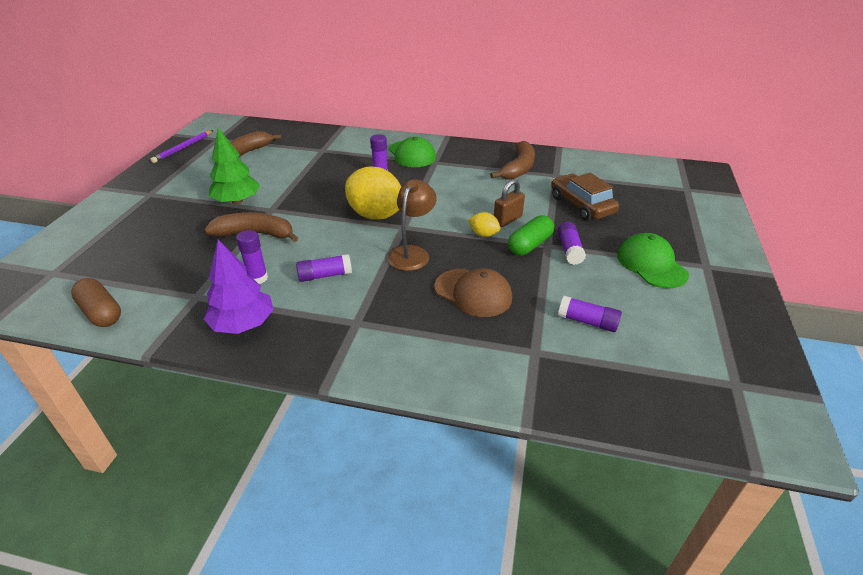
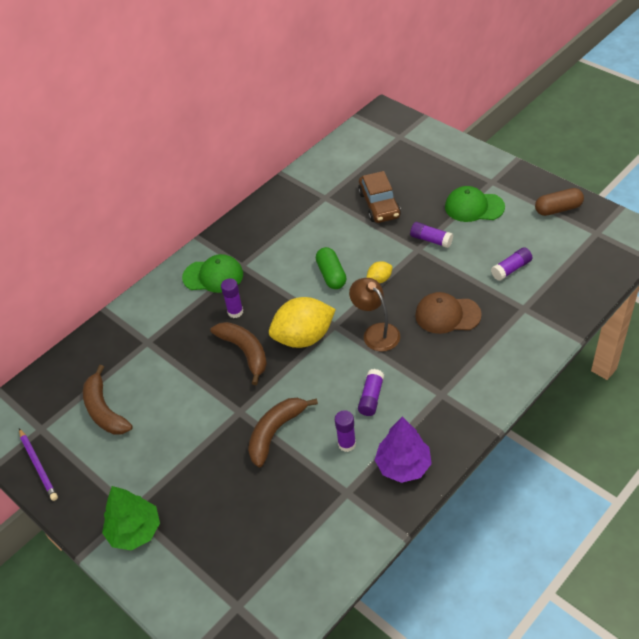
camera: 55 degrees left, 10 degrees up
brown capsule [71,278,121,327] -> brown capsule moved to [535,188,584,216]
green tree [209,128,260,204] -> green tree moved to [102,486,160,550]
brown cap [434,268,512,317] -> brown cap turned 150 degrees counterclockwise [415,292,482,334]
brown banana [490,141,535,180] -> brown banana moved to [210,322,267,385]
brown padlock [494,179,525,227] -> none
green capsule [508,215,554,255] -> green capsule moved to [316,247,346,289]
brown car [551,173,619,221] -> brown car turned 105 degrees counterclockwise [358,171,401,223]

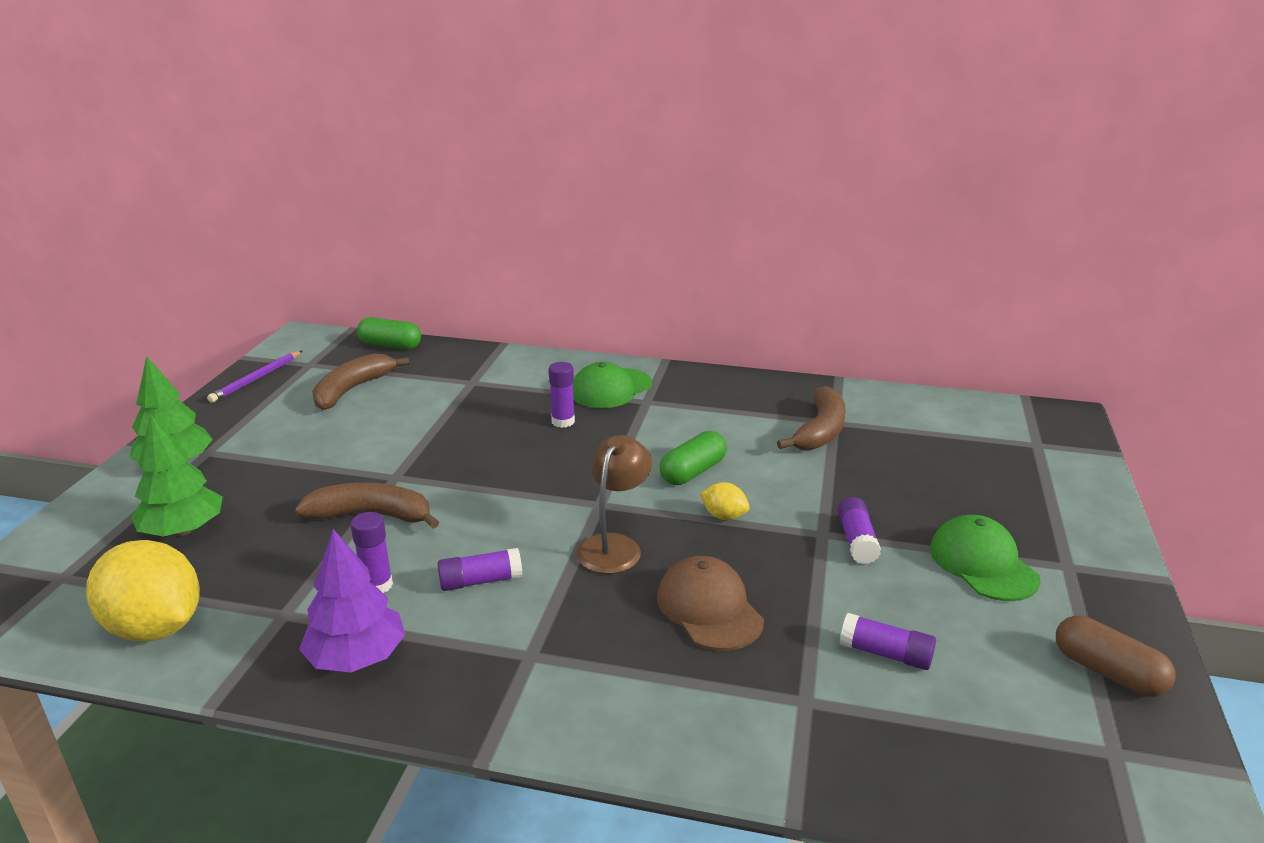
camera: 55 degrees right, 20 degrees down
green cap [182,254,243,293] -> green cap turned 75 degrees clockwise [573,362,652,408]
brown banana [210,322,267,385] -> brown banana moved to [777,386,846,450]
yellow lemon [269,297,336,348] -> yellow lemon moved to [86,540,200,642]
brown car [358,171,401,223] -> none
none -> green tree [131,415,223,536]
none -> green capsule [357,317,421,349]

